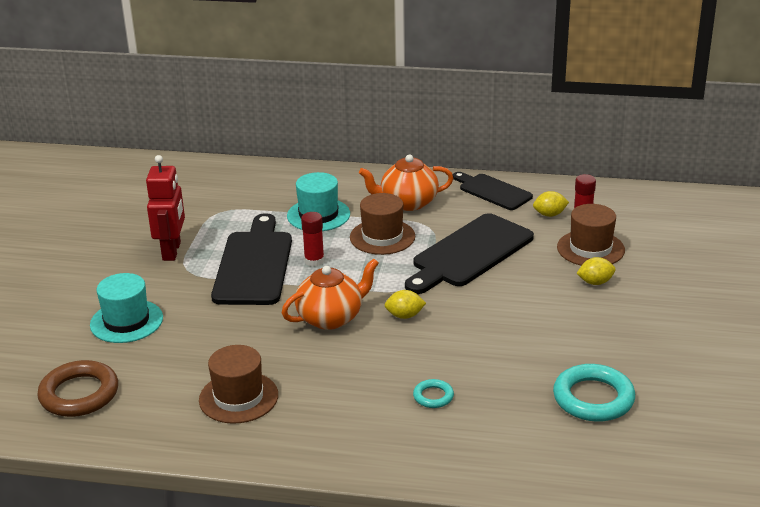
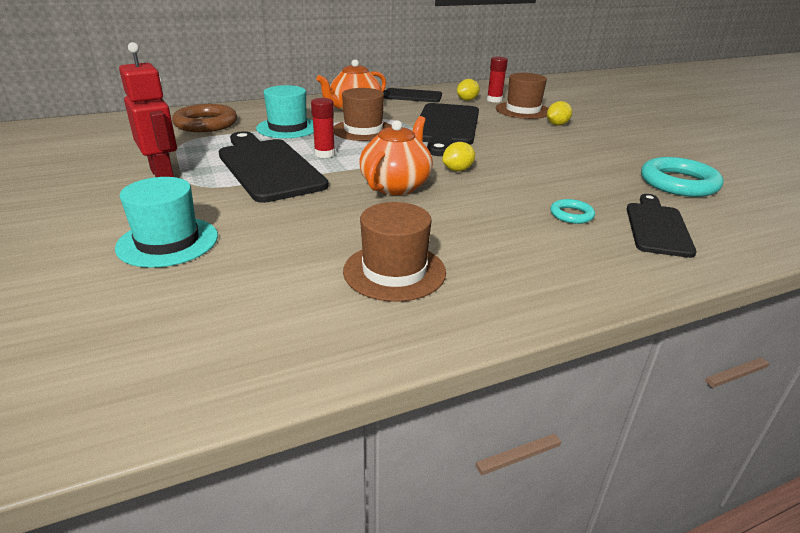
camera: 35 degrees left, 0 degrees up
brown ring [37,360,118,417] -> brown ring moved to [172,104,237,132]
none -> black cutting board [627,194,697,258]

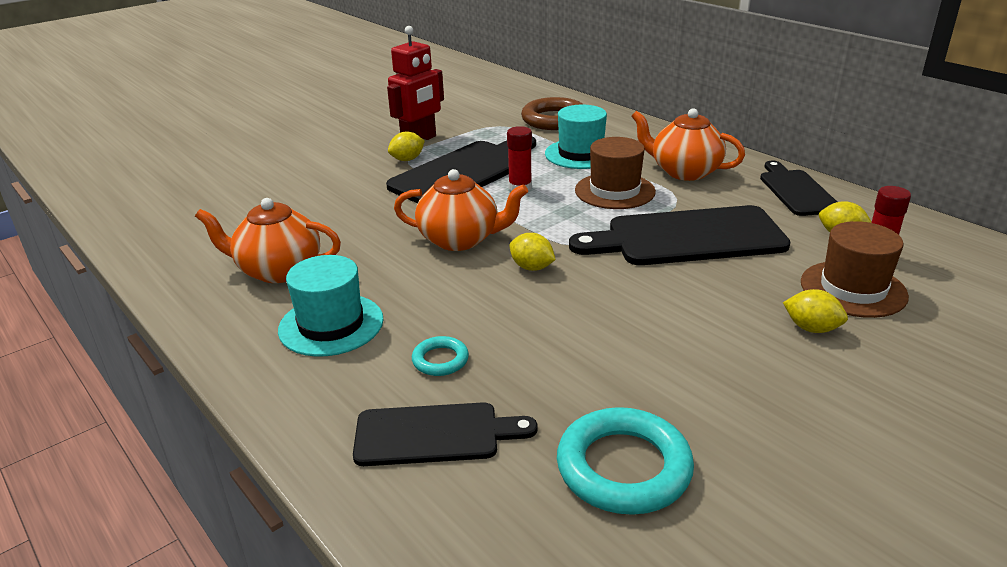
camera: 75 degrees right, 0 degrees up
turquoise hat [115,177,218,268] -> turquoise hat moved to [278,255,384,357]
brown hat [343,202,446,302] -> orange teapot [195,198,341,283]
none -> yellow lemon [388,131,425,161]

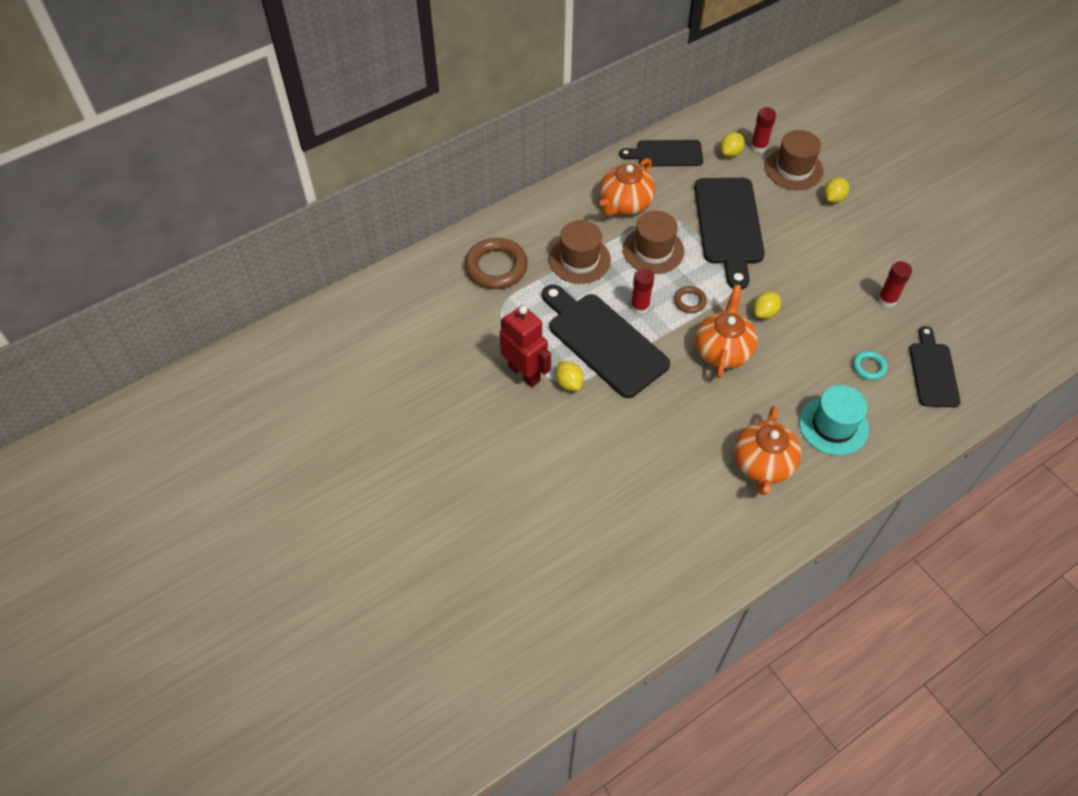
camera: 85 degrees left, 25 degrees up
turquoise hat [545,105,607,169] -> brown hat [549,220,611,284]
turquoise ring [557,407,694,515] -> none
none -> brown ring [674,286,707,313]
none -> red glue stick [878,261,912,308]

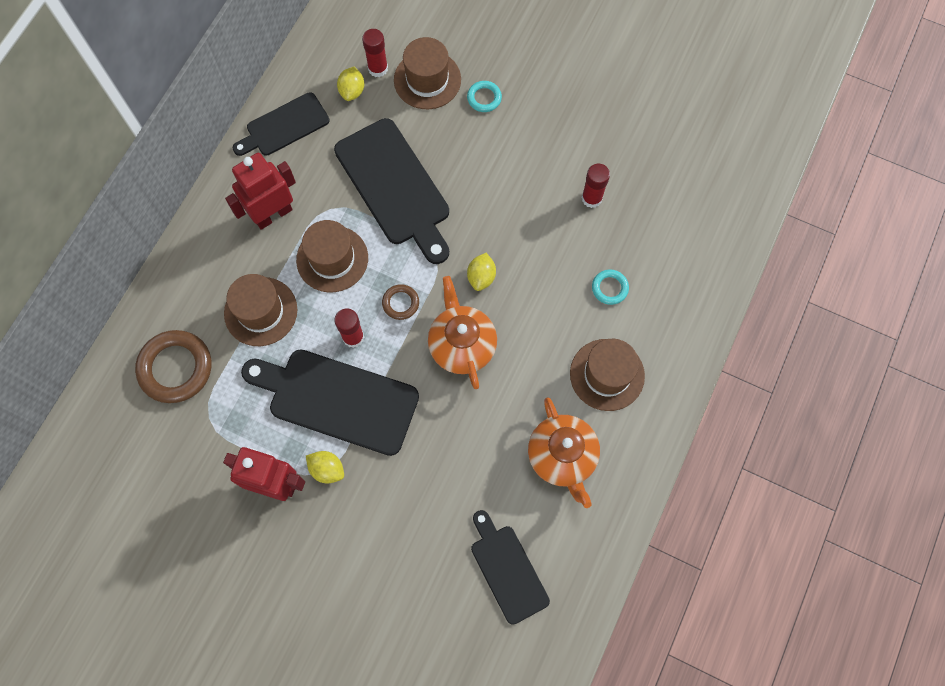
camera: 30 degrees left, 15 degrees up
orange teapot [600,158,655,216] -> red robot [225,153,296,230]
turquoise hat [799,385,869,456] -> brown hat [570,339,645,411]
yellow lemon [824,177,849,203] -> turquoise ring [467,81,502,112]
black cutting board [909,326,961,408] -> black cutting board moved to [471,510,550,625]

